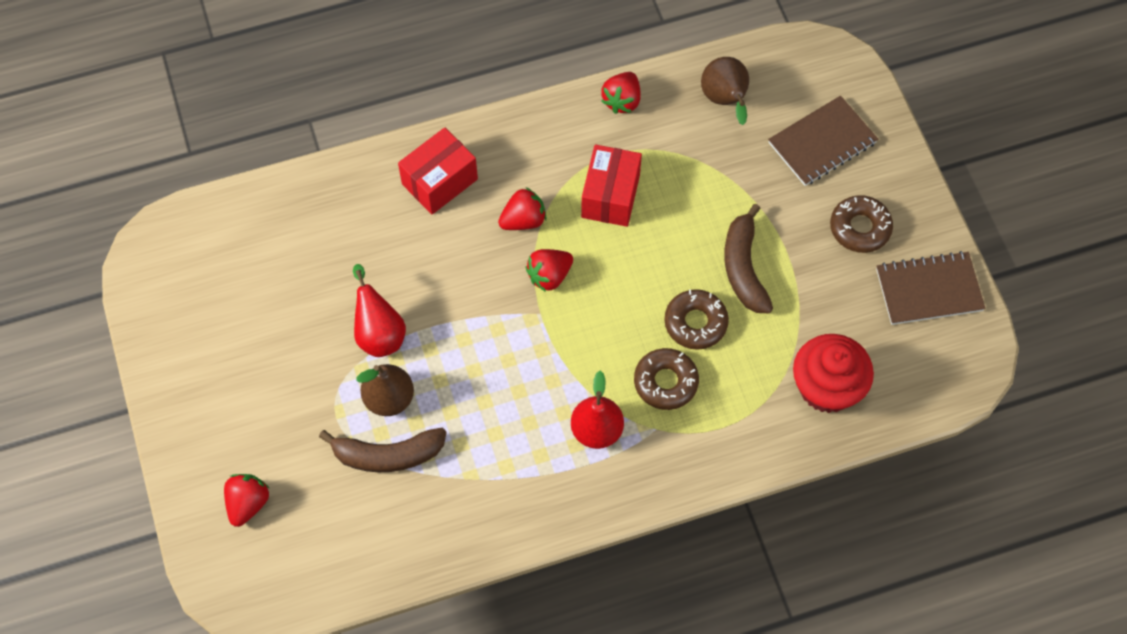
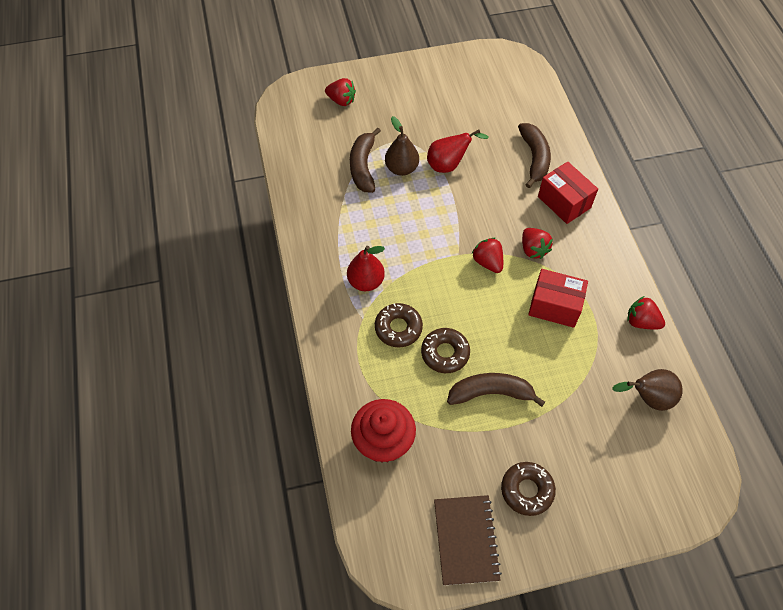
camera: 95 degrees right, 5 degrees down
brown notebook [768,96,878,186] -> none
none -> brown banana [518,123,551,188]

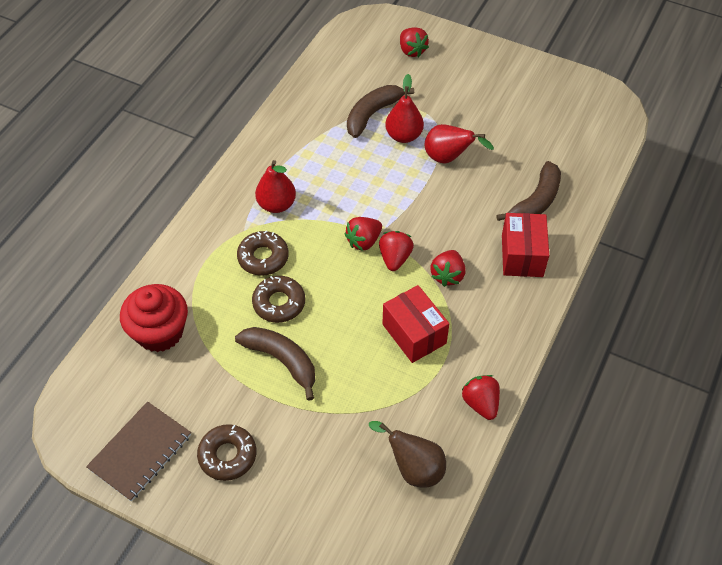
camera: 40 degrees right, 5 degrees down
brown pear [385,116,419,176] -> red pear [385,74,424,143]
none -> red strawberry [345,217,382,251]

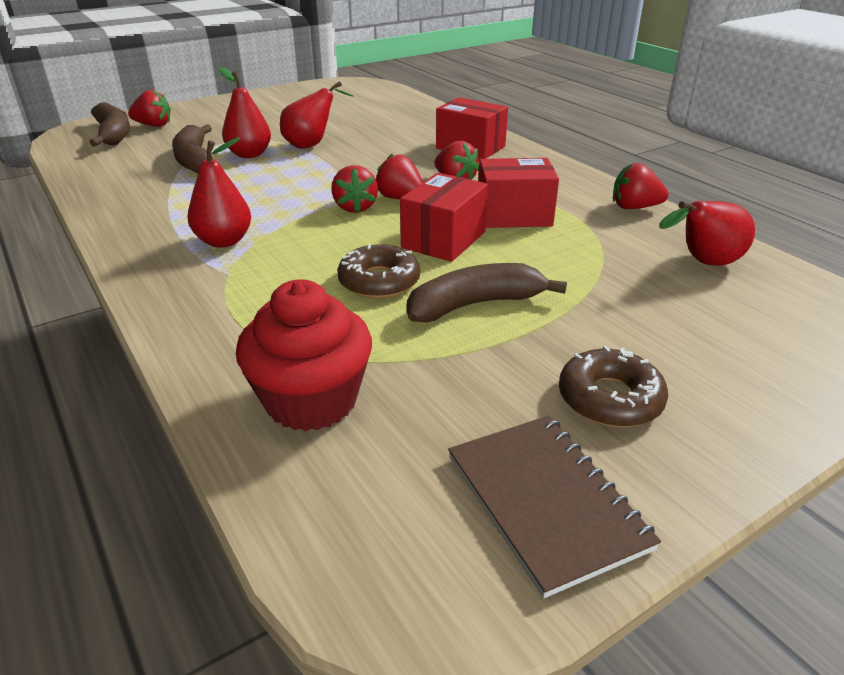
camera: 60 degrees left, 20 degrees down
brown donut [237,230,289,276] -> none
brown pear [369,421,446,488] -> red pear [659,201,755,266]
brown banana [496,161,561,221] -> brown banana moved to [89,102,130,147]
none -> red box [400,173,488,262]

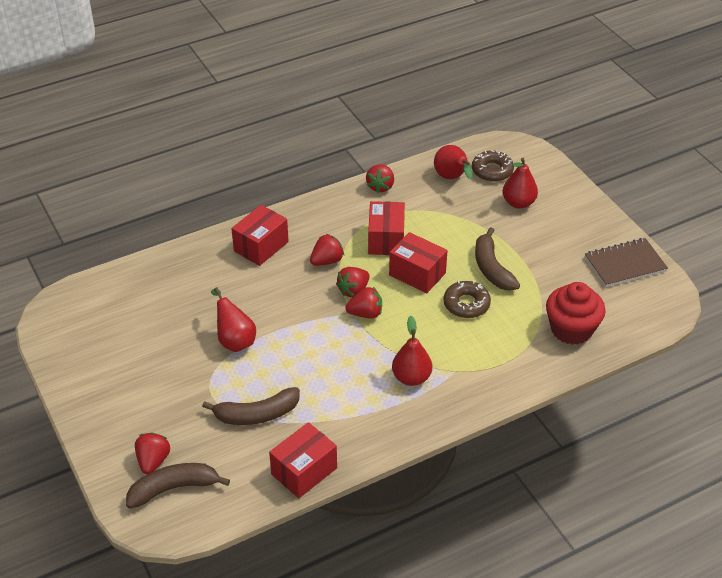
camera: 85 degrees left, 10 degrees up
red pear [219,67,271,158] -> red pear moved to [503,158,538,209]
brown donut [559,345,668,427] -> brown donut moved to [472,150,514,182]
none -> red box [269,422,337,498]

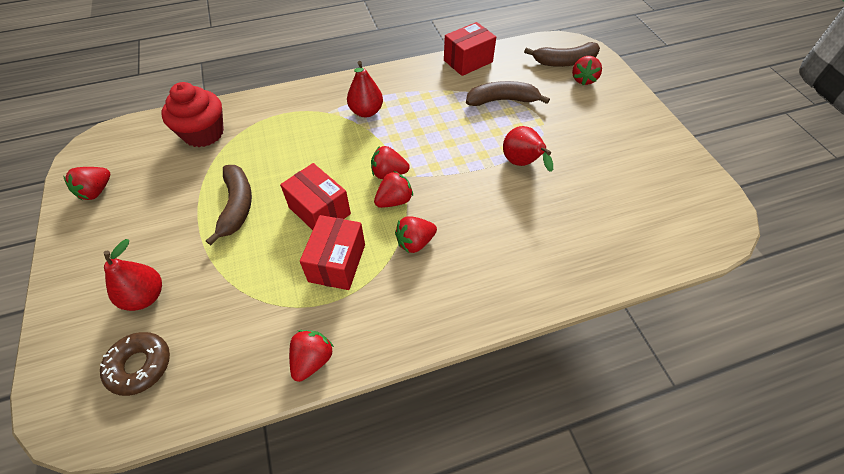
camera: 170 degrees left, 10 degrees up
red box [231,205,289,266] -> none
red pear [434,145,473,179] -> none
brown donut [444,281,491,318] -> none
brown notebook [585,238,668,287] -> red strawberry [64,167,110,200]

